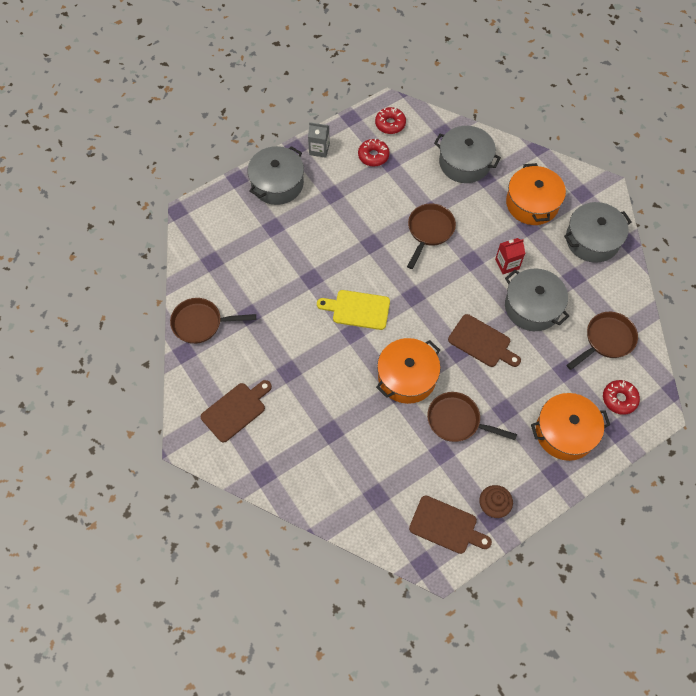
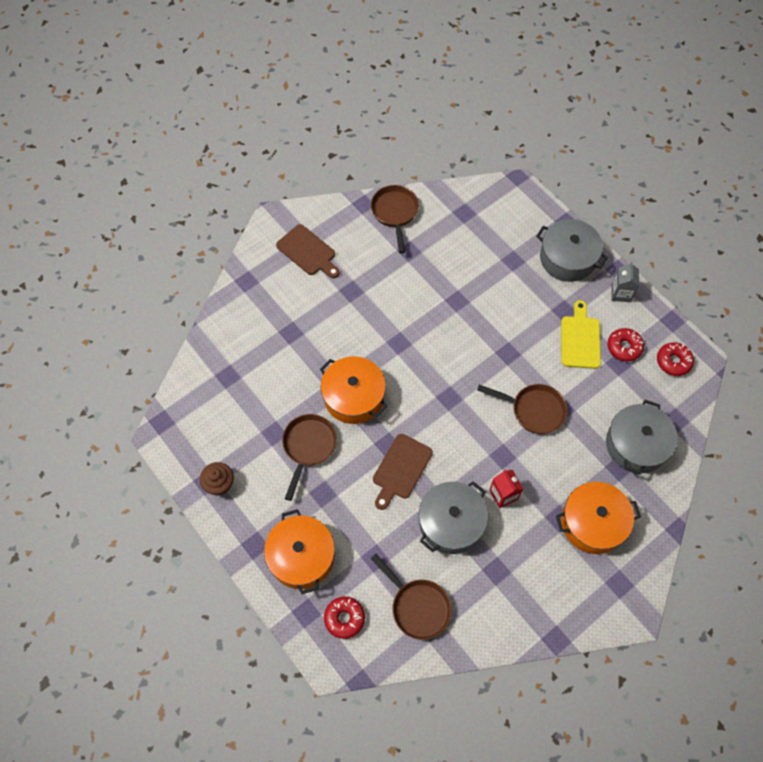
camera: 85 degrees right, 0 degrees up
yellow cutting board [317,290,390,330] -> yellow cutting board moved to [561,300,601,369]
brown cutting board [409,496,492,554] -> none
grey pot [564,202,632,263] -> none

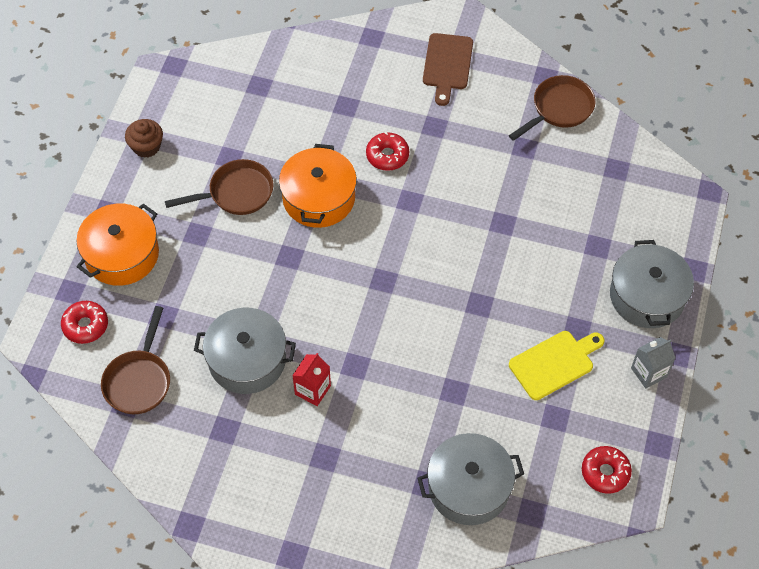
camera: 55 degrees right, 5 degrees down
brown cutting board [373,434,433,510] -> none
brown pan [477,384,567,434] -> none
orange pot [556,482,641,554] -> none
red donut [607,328,644,362] -> red donut moved to [366,132,409,171]

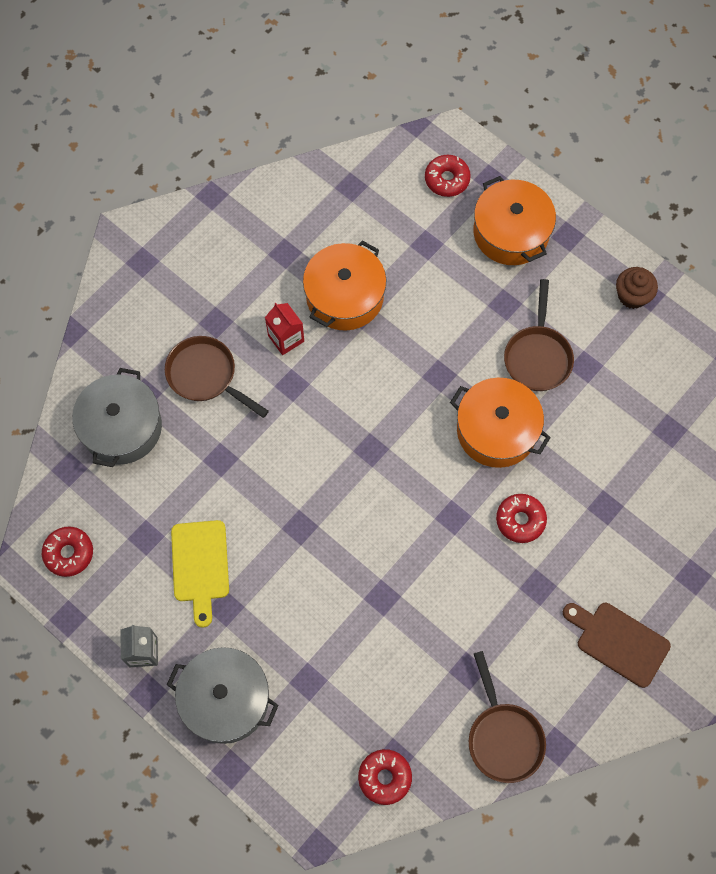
camera: 115 degrees right, 10 degrees up
brown pan [101,306,170,414] -> brown pan moved to [165,336,269,418]
grey pot [194,308,296,394] -> orange pot [303,241,386,331]
none -> red donut [358,749,412,805]

